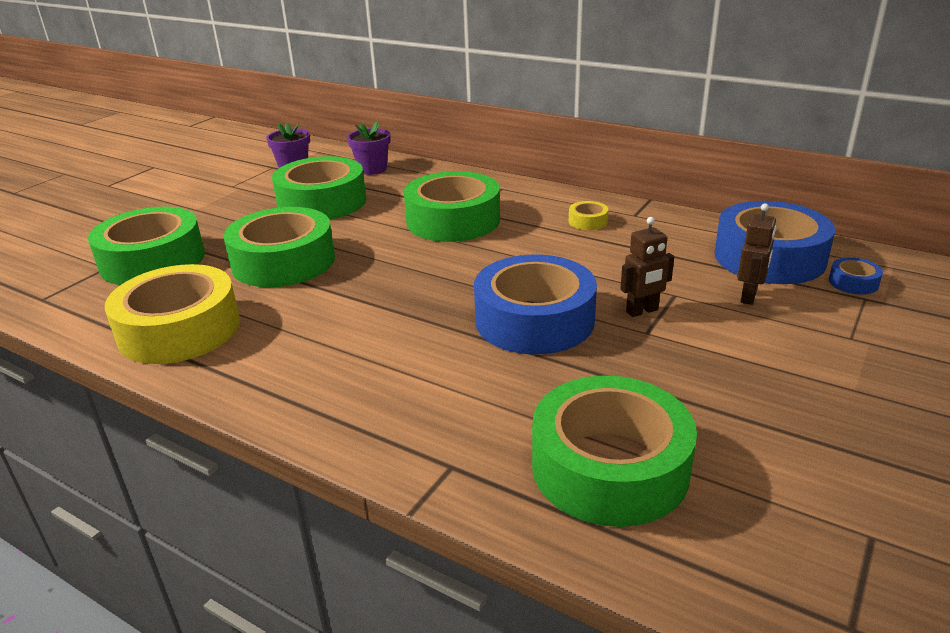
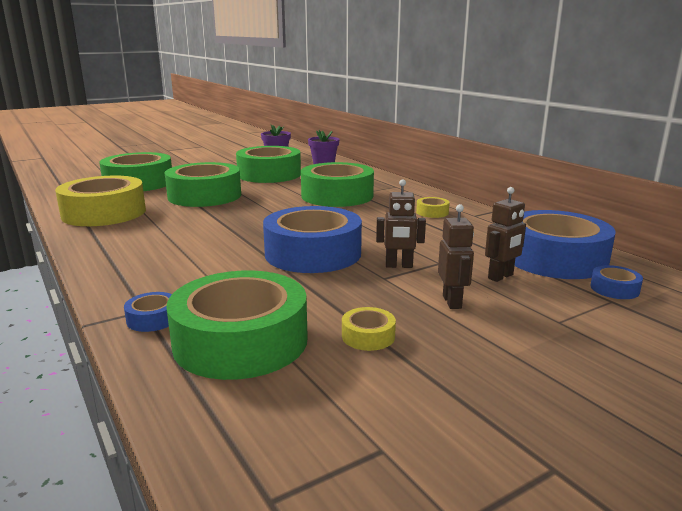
camera: 25 degrees right, 10 degrees down
none -> blue tape [124,292,172,332]
none -> yellow tape [342,307,396,351]
none -> brown robot [438,204,474,309]

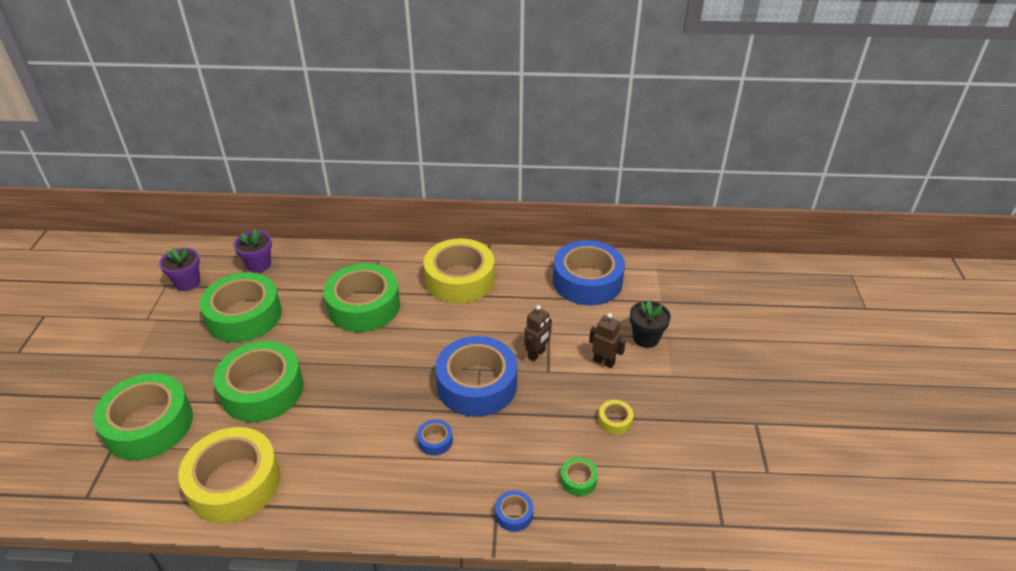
camera: 55 degrees left, 20 degrees up
green tape [166,271,308,380] -> green tape [560,457,598,496], size x0.41
yellow tape [416,197,450,218] -> yellow tape [424,238,495,304], size x2.46
brown robot [485,187,526,282] -> none
blue tape [590,265,643,299] -> blue tape moved to [417,419,453,456]
none -> black flower pot [630,300,671,348]

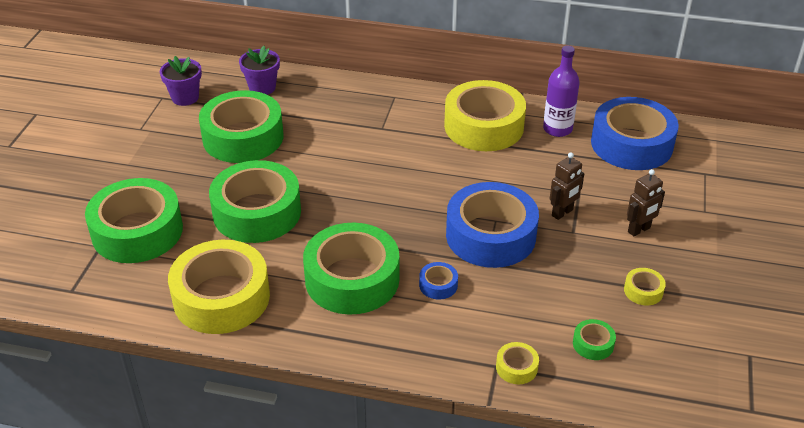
camera: 10 degrees right, 0 degrees up
green tape [323,263,400,332] -> green tape moved to [303,223,399,315]
blue tape [495,491,533,532] -> yellow tape [496,342,539,384]
brown robot [589,313,626,368] -> brown robot turned 105 degrees clockwise [627,169,665,237]
black flower pot [630,300,671,348] -> none
none -> purple bottle [543,45,580,137]

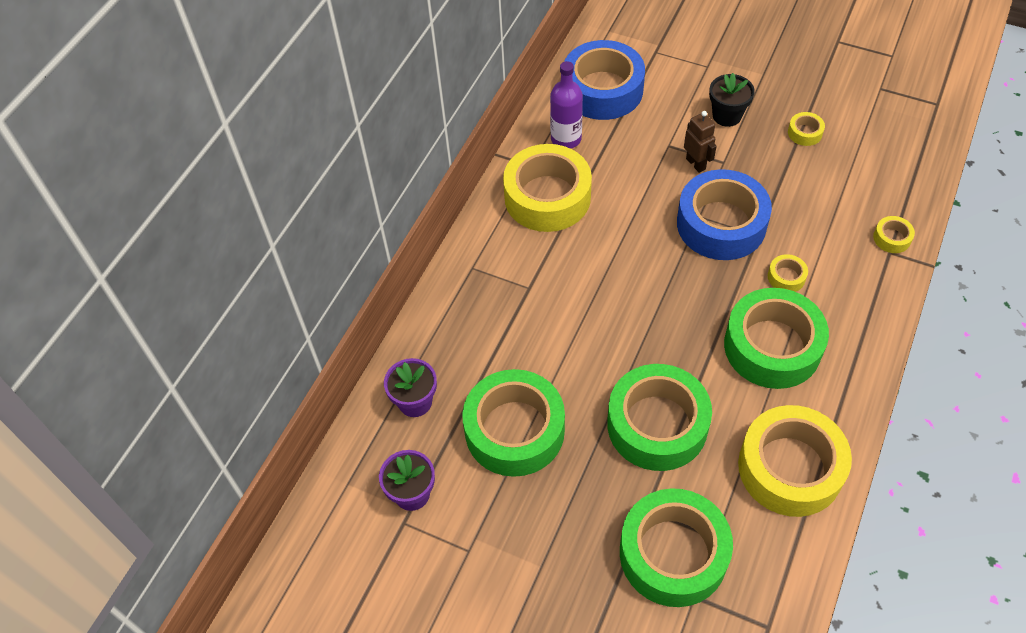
camera: 75 degrees left, 15 degrees up
blue tape [419,262,458,300] -> yellow tape [768,254,808,292]
green tape [573,319,616,360] -> none
brown robot [627,169,665,237] -> black flower pot [709,73,755,127]

